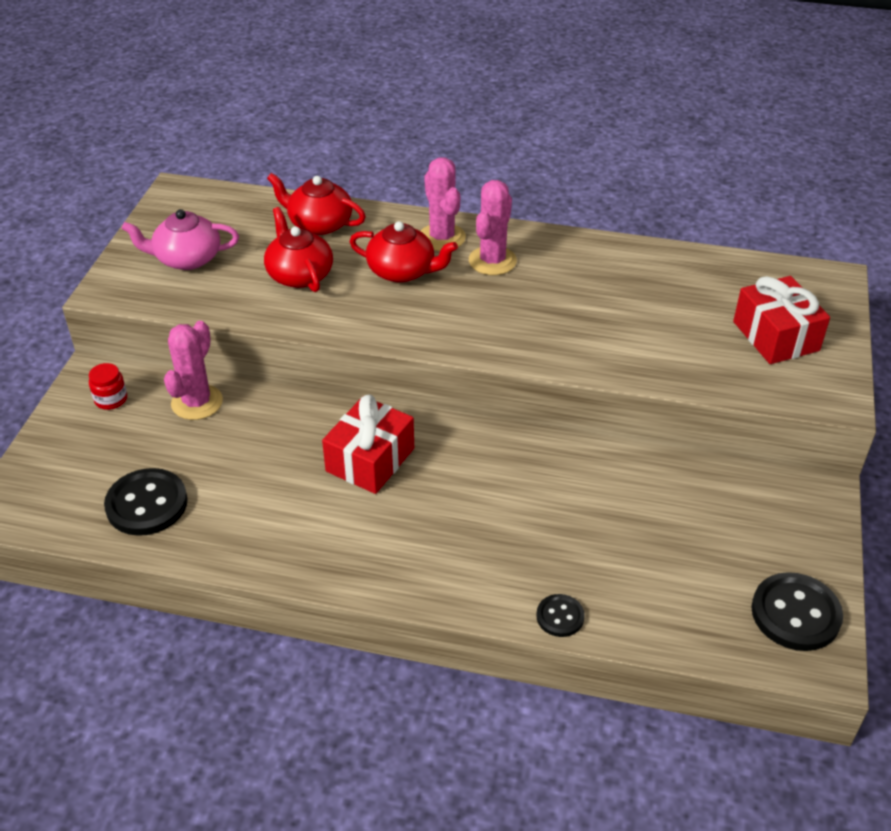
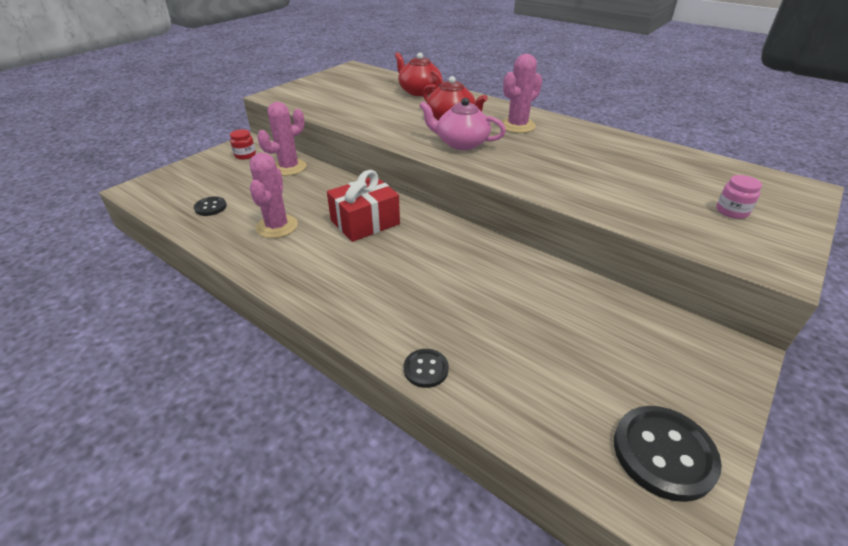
camera: 25 degrees right, 5 degrees down
black button [104,468,188,536] -> black button [194,196,227,216], size x0.55
pink teapot [122,209,239,270] -> pink teapot moved to [419,98,506,150]
red teapot [264,207,333,292] -> none
pink cactus [421,157,466,251] -> pink cactus moved to [250,153,298,238]
red gift [733,276,830,364] -> pink jar [716,175,762,219]

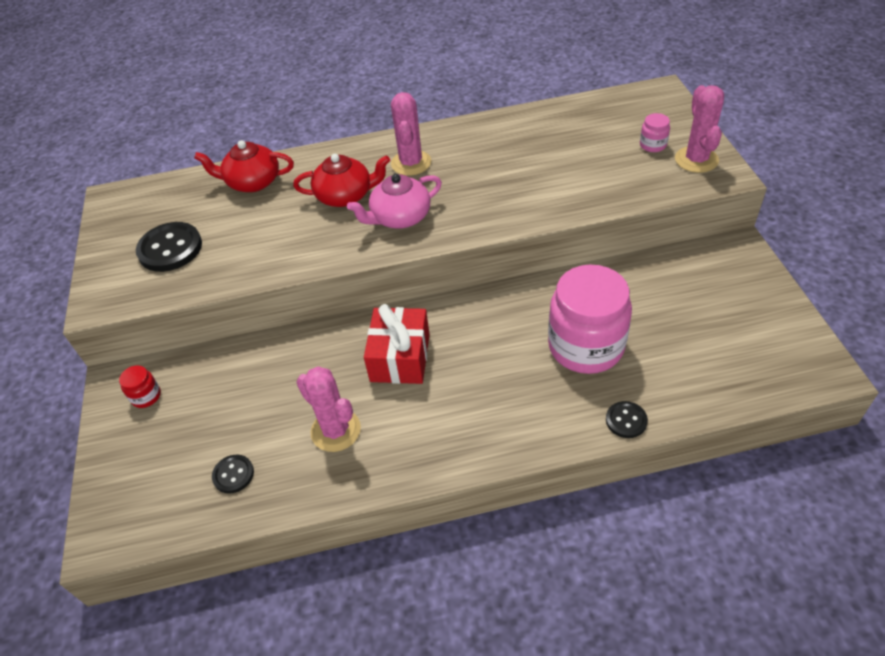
camera: 45 degrees left, 10 degrees up
pink cactus [257,102,306,176] -> pink cactus moved to [675,85,724,173]
black button [614,406,722,502] -> black button moved to [136,222,202,272]
none -> pink jar [548,265,632,374]

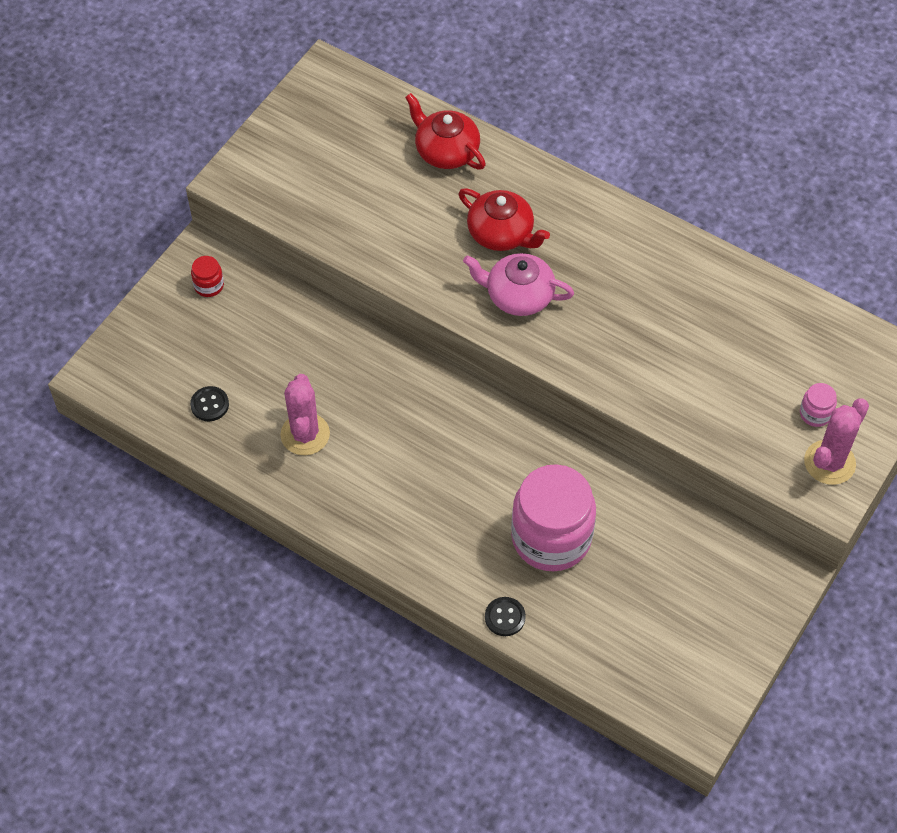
camera: 40 degrees right, 10 degrees up
black button [136,222,202,272] -> none
red gift [364,304,430,384] -> none
pink cactus [391,92,431,176] -> none

